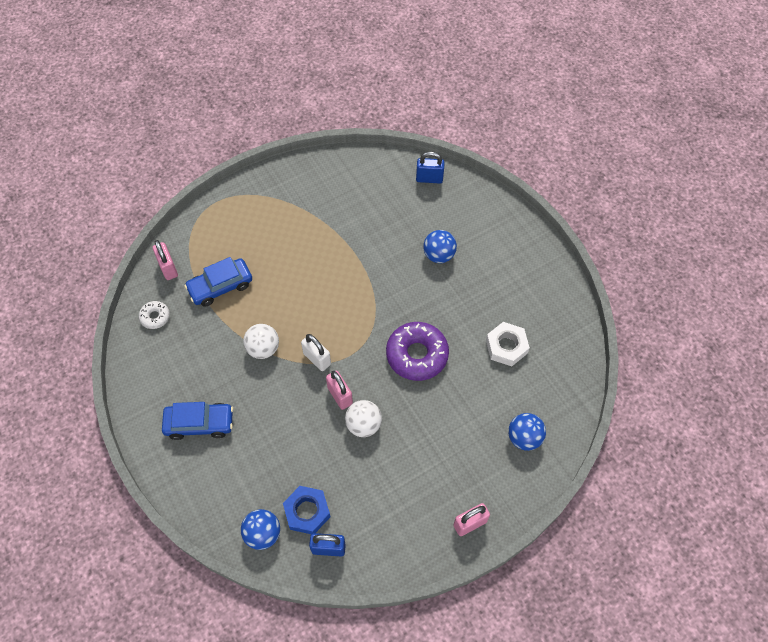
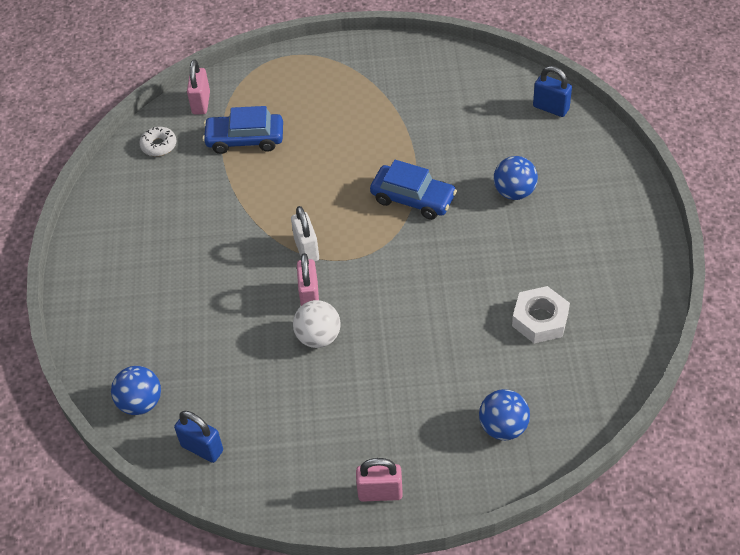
camera: 30 degrees right, 10 degrees down
blue car [162,402,233,440] -> blue car moved to [370,160,457,220]
white ball [243,324,279,359] -> none
blue nut [283,486,331,534] -> none
purple donut [386,322,449,381] -> none

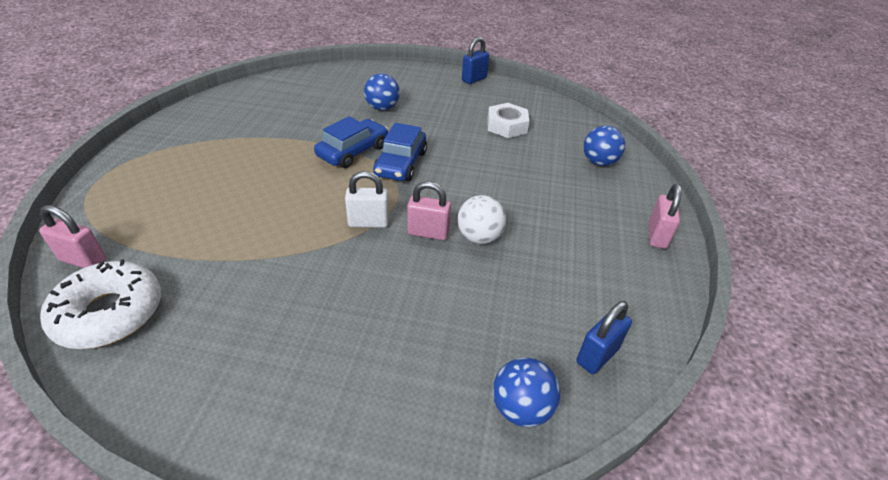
camera: 80 degrees left, 10 degrees down
white donut [139,127,177,156] -> white donut [40,259,161,349], size x2.01
blue car [202,106,283,154] -> blue car moved to [373,123,427,181]
blue padlock [533,66,572,117] -> blue padlock moved to [462,37,489,84]

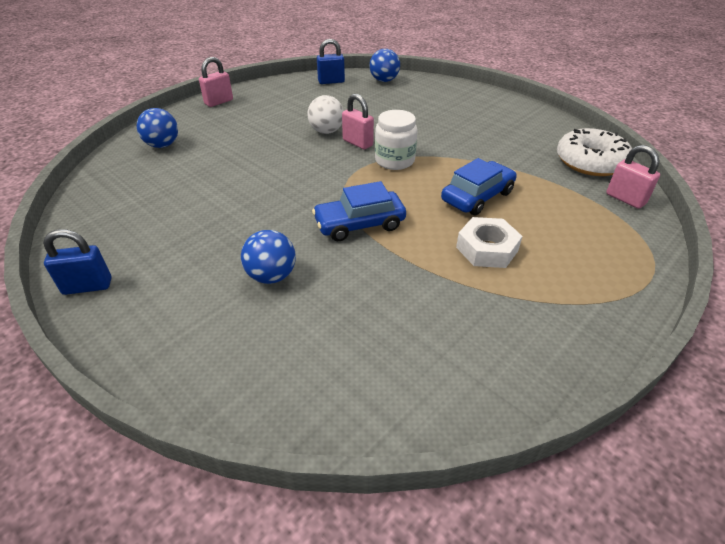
camera: 145 degrees left, 0 degrees up
white padlock [345,171,389,228] -> white jar [375,110,418,170]
blue car [373,123,427,181] -> blue car moved to [441,158,517,215]
white nut [487,103,529,138] -> white nut moved to [456,217,523,268]

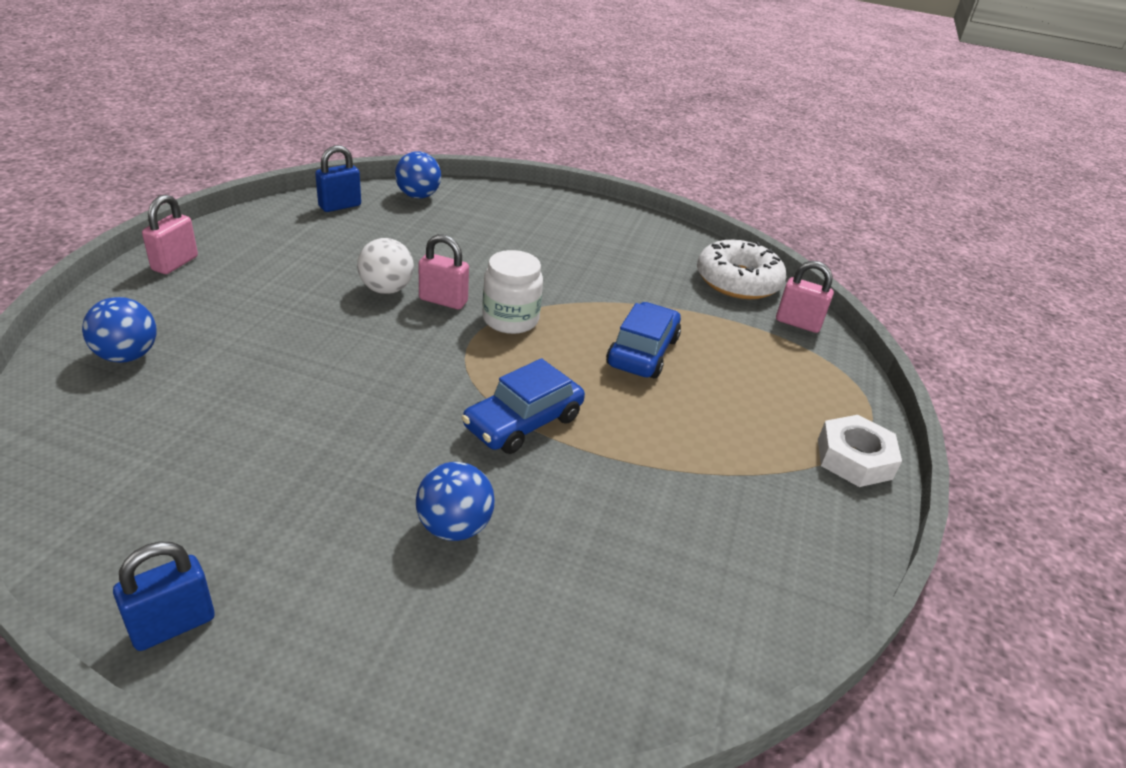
camera: 30 degrees left, 5 degrees down
white nut [456,217,523,268] -> white nut moved to [818,415,902,487]

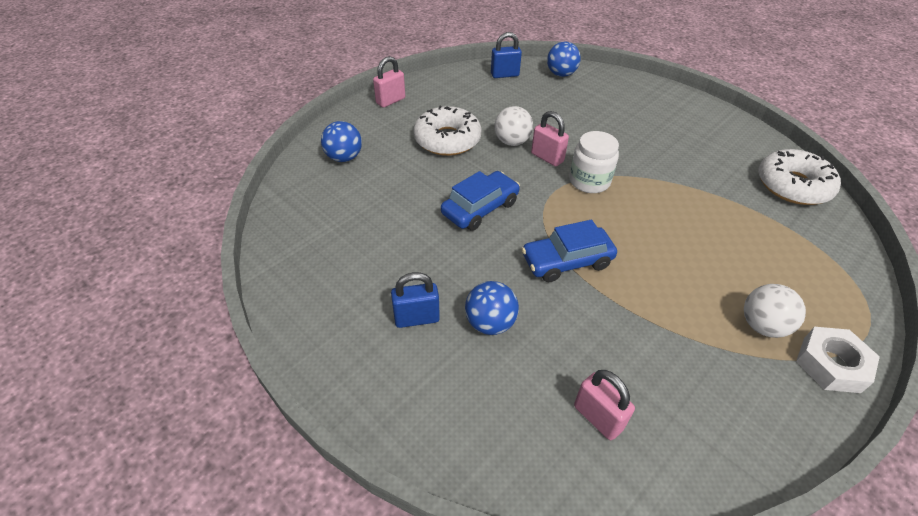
camera: 30 degrees right, 10 degrees up
blue padlock [113,542,215,651] -> blue padlock moved to [391,272,440,328]
blue car [606,302,681,378] -> blue car moved to [441,171,520,231]
pink padlock [776,261,834,333] -> pink padlock moved to [574,370,635,440]
none -> white donut [413,106,482,156]
none -> white ball [744,284,806,338]

